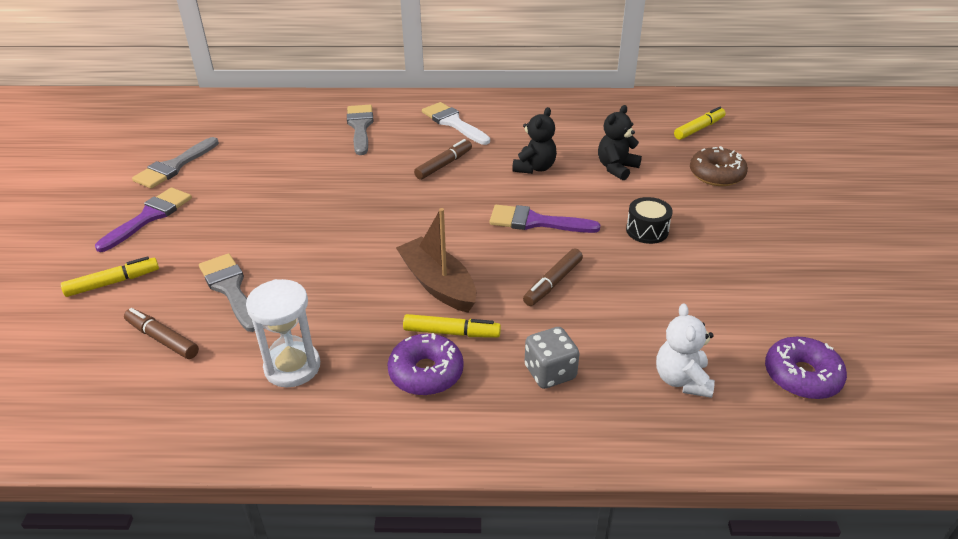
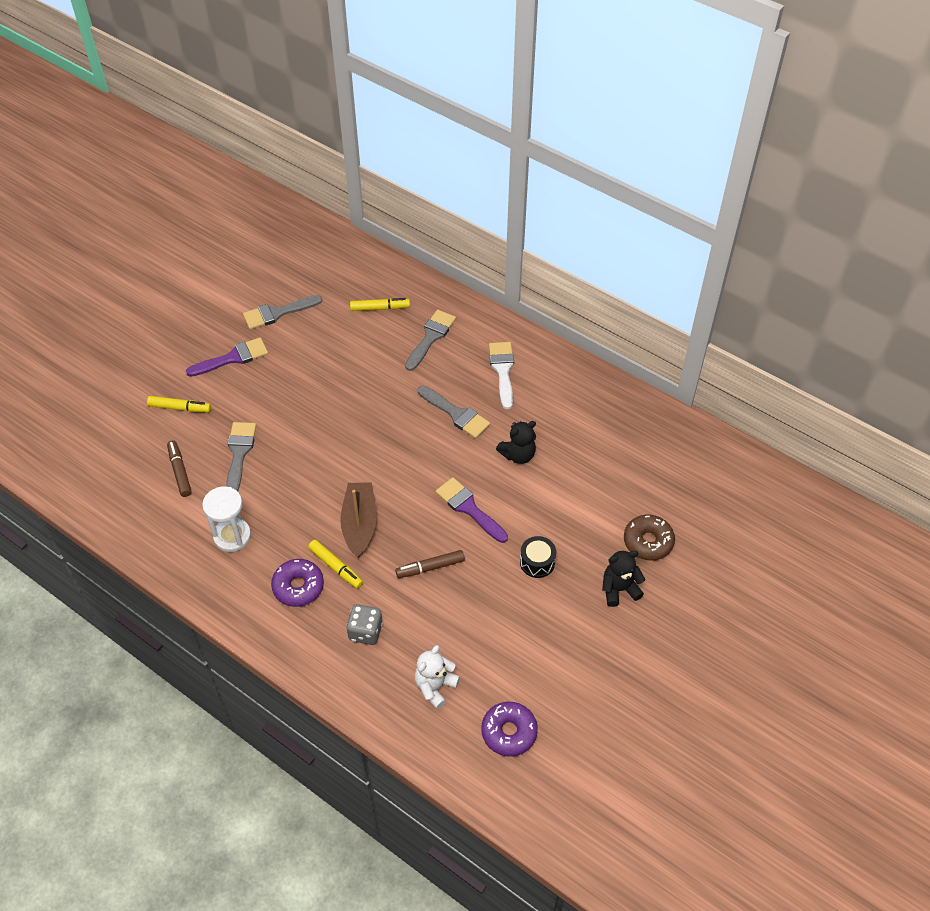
camera: 35 degrees right, 15 degrees up
brown marker [414,139,472,180] -> grey brush [418,385,490,439]
black teddy bear [598,105,642,181] -> black teddy bear moved to [602,550,645,607]
yellow marker [674,106,726,140] -> yellow marker moved to [350,298,410,311]

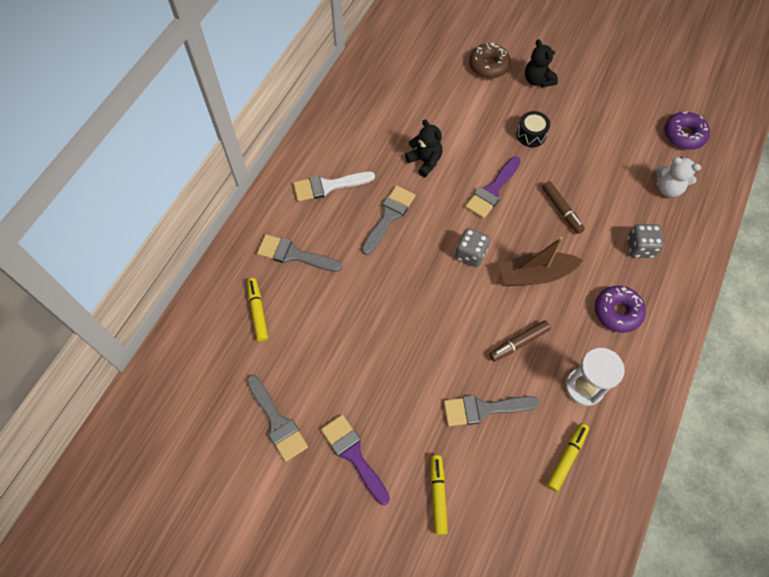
camera: 100 degrees left, 10 degrees up
brown marker [167,440,192,497] -> brown marker moved to [489,320,551,362]
yellow marker [308,540,363,589] -> yellow marker moved to [547,423,589,492]
none -> grey dice [455,228,490,267]

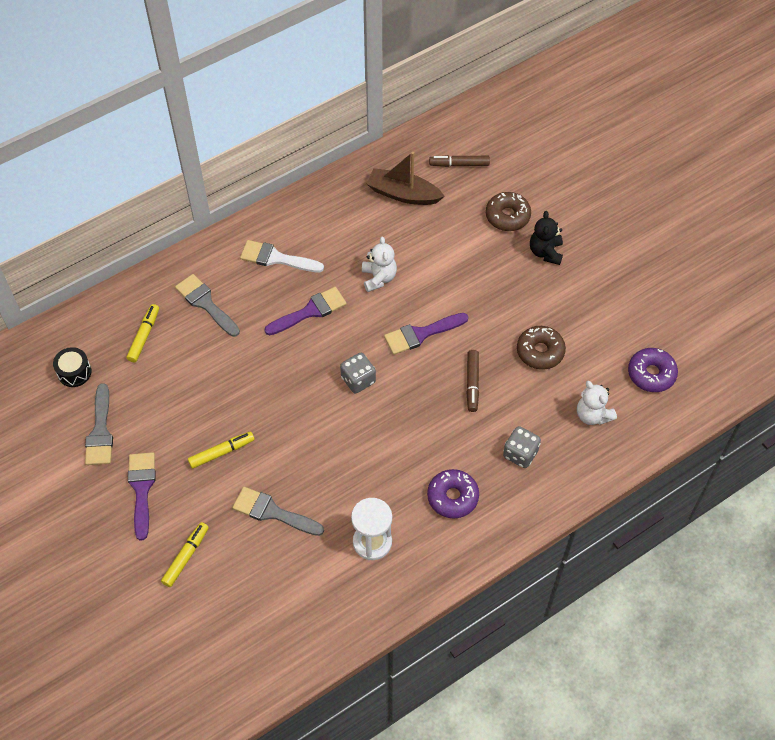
camera: 30 degrees right, 5 degrees down
grey brush [361,185,416,255] -> purple brush [265,287,347,335]
black teddy bear [405,119,442,177] -> white teddy bear [362,236,397,292]
brown marker [489,320,551,362] -> brown marker moved to [429,155,490,167]
brown boat [498,237,583,286] -> brown boat moved to [367,152,445,205]
black drum [517,111,550,147] -> black drum moved to [53,347,92,387]
yellow marker [547,423,589,492] -> yellow marker moved to [188,431,255,469]
none -> brown donut [517,326,566,370]

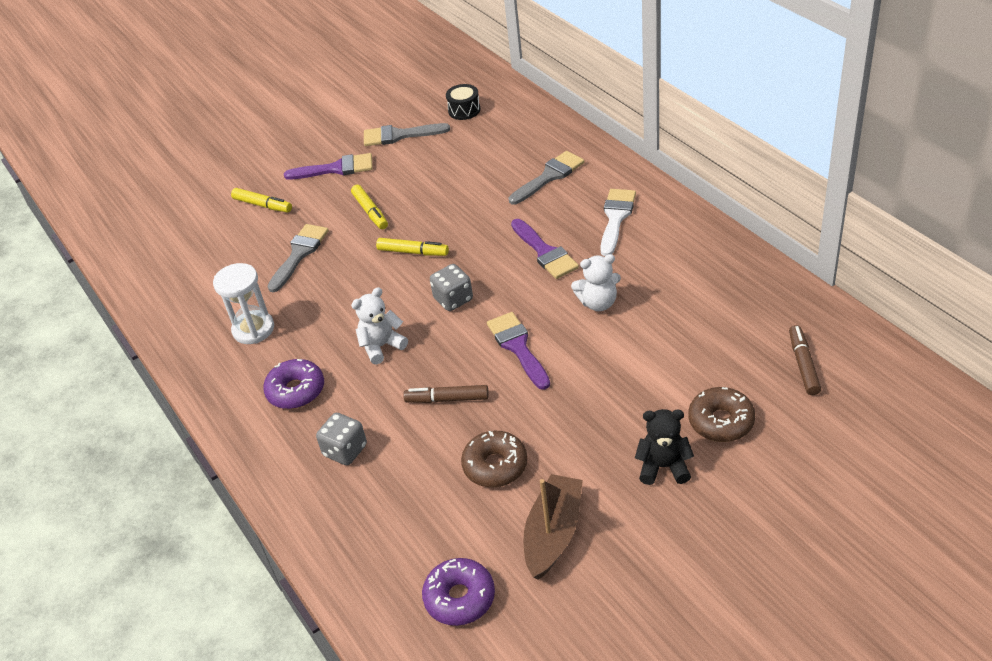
camera: 95 degrees right, 15 degrees down
yellow marker [126,304,159,362] -> yellow marker moved to [376,238,449,256]
brown boat [367,152,445,205] -> brown boat moved to [523,474,583,580]
white teddy bear [577,381,617,425] -> white teddy bear moved to [351,287,408,365]

